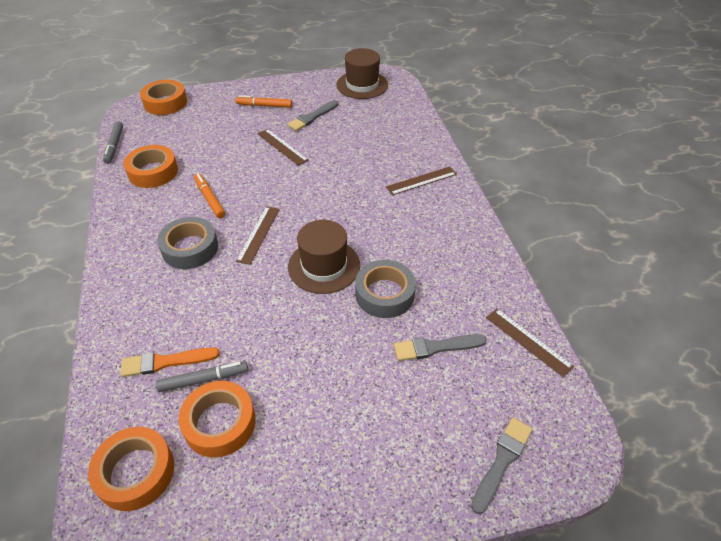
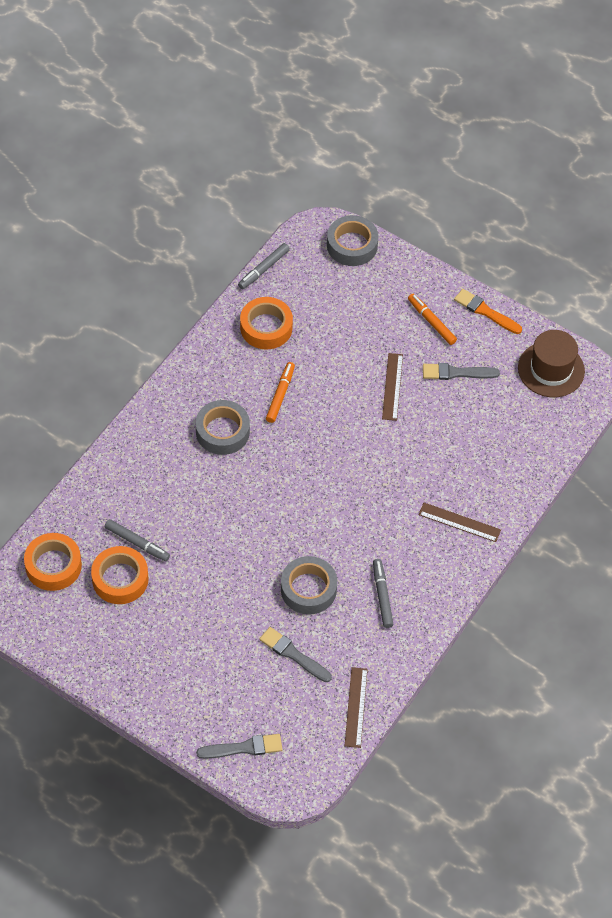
camera: 45 degrees right, 10 degrees up
orange brush [120,347,220,377] -> orange brush moved to [454,289,522,334]
orange tape [140,80,187,115] -> grey tape [327,215,379,266]
brown ruler [236,206,280,265] -> none
brown hat [288,220,360,294] -> none
none -> grey marker [373,559,393,628]

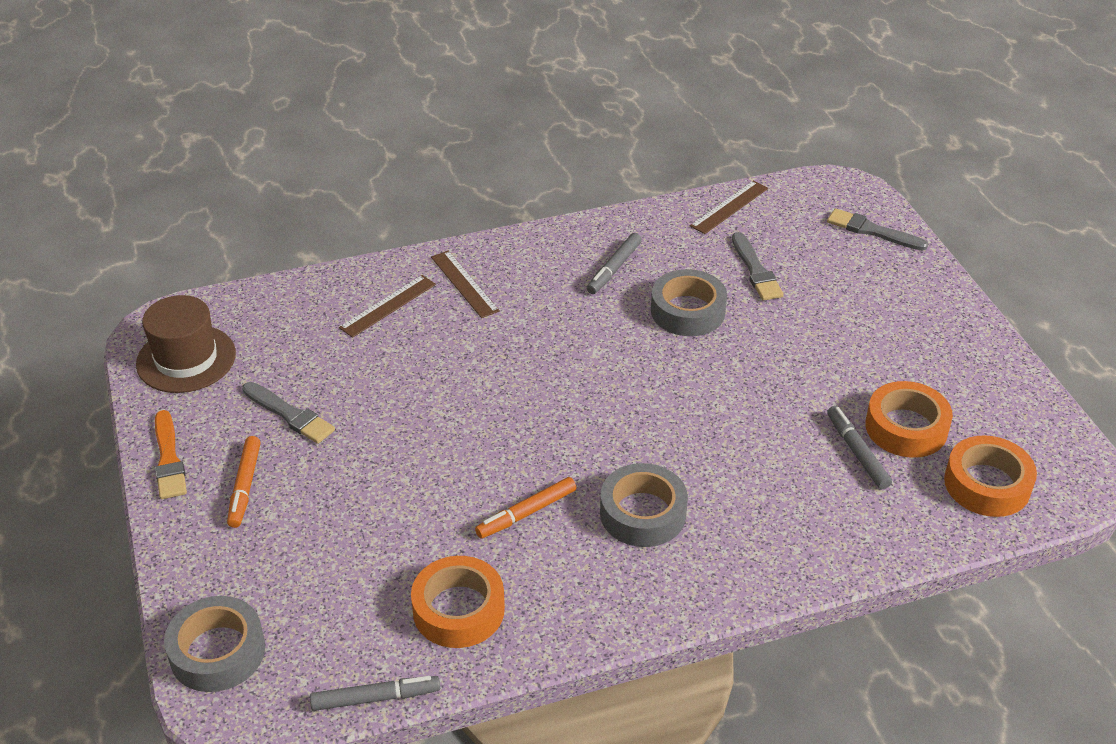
camera: 140 degrees left, 15 degrees down
brown ruler [382,353,403,421] -> brown ruler moved to [339,275,436,338]

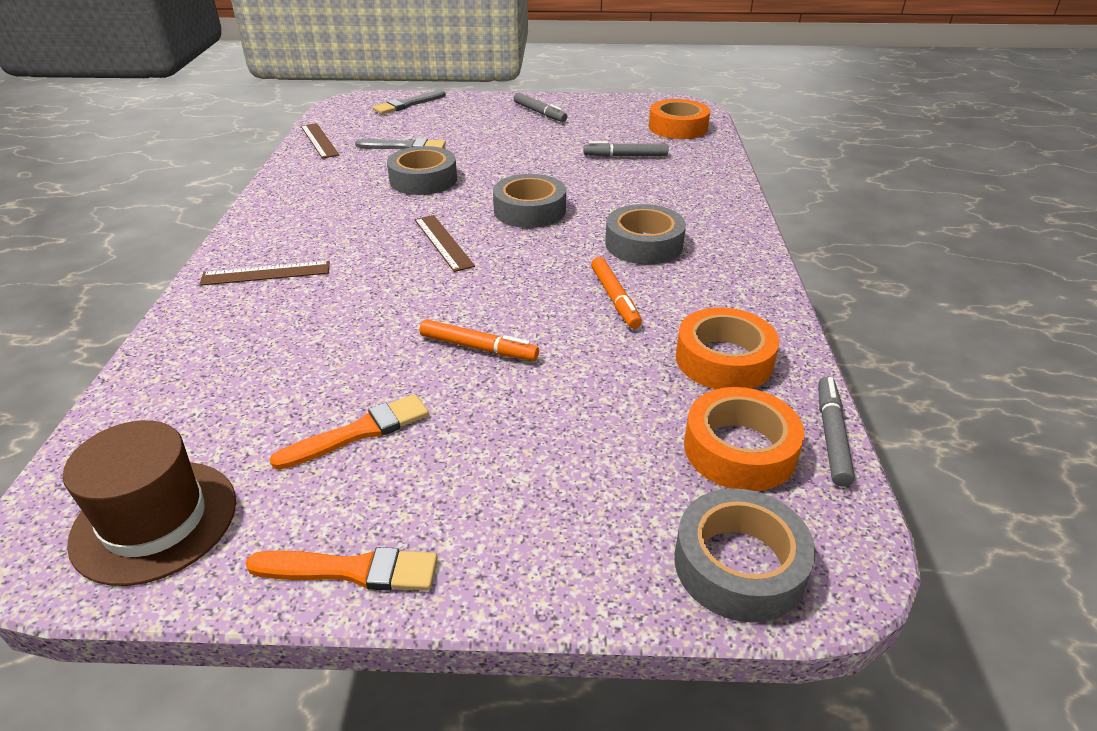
camera: 70 degrees left, 5 degrees down
orange marker [227,436,261,528] -> orange marker moved to [420,320,539,361]
grey brush [242,382,335,444] -> orange brush [270,394,429,470]
brown ruler [339,275,436,338] -> brown ruler moved to [415,215,475,272]
grey marker [587,233,642,294] -> grey marker moved to [513,93,567,122]
orange tape [865,381,953,458] -> orange tape moved to [684,387,804,491]
none -> grey tape [493,174,566,228]

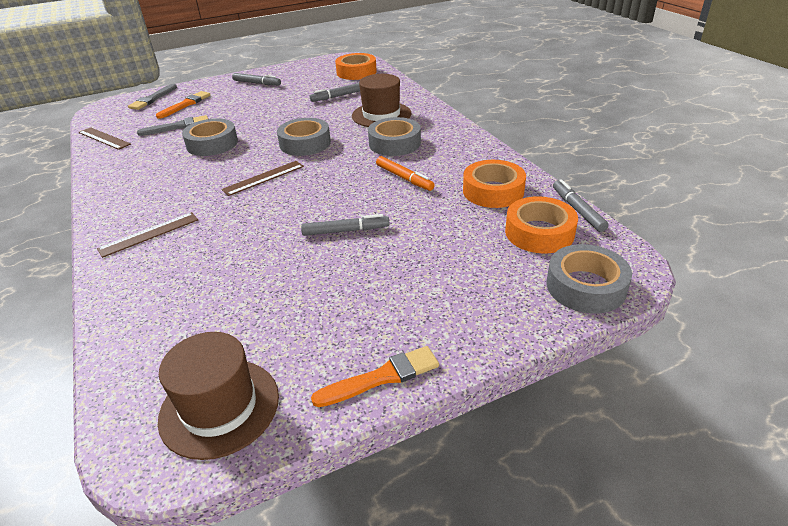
camera: 25 degrees left, 0 degrees up
orange brush [270,394,429,470] -> orange brush moved to [156,91,210,119]
brown ruler [415,215,475,272] -> brown ruler turned 75 degrees counterclockwise [221,161,304,196]
orange marker [420,320,539,361] -> grey marker [301,214,390,236]
none -> brown hat [352,74,411,127]

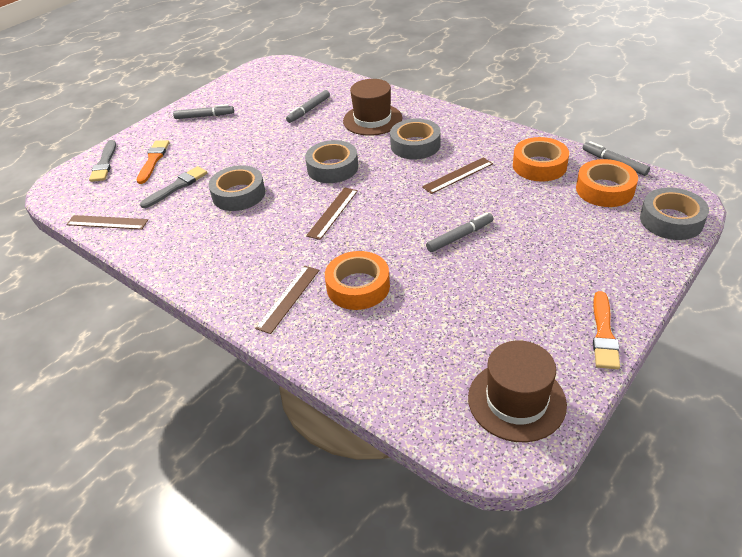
camera: 25 degrees left, 5 degrees up
orange brush [311,346,439,407] -> orange brush turned 150 degrees clockwise [593,291,620,369]
orange tape [335,53,377,80] -> orange tape moved to [325,251,390,310]
orange marker [376,156,434,191] -> brown ruler [422,157,493,194]

